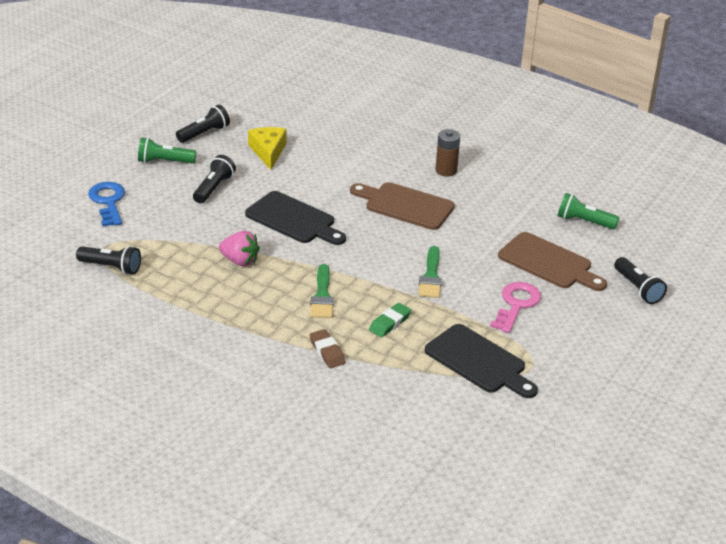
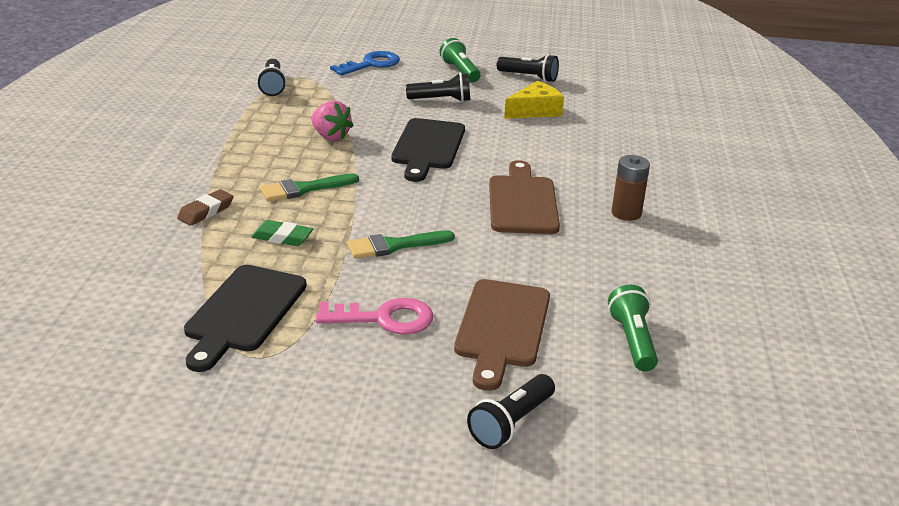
camera: 65 degrees right, 5 degrees down
pink strawberry [219,231,260,266] -> pink strawberry turned 45 degrees counterclockwise [311,101,354,141]

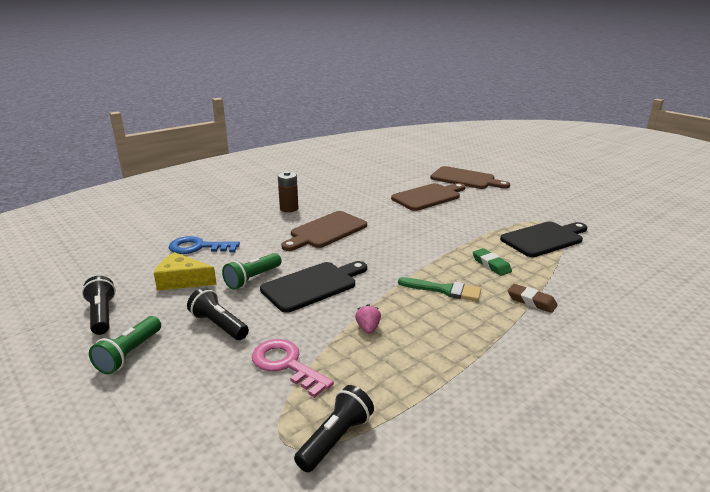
camera: 135 degrees left, 5 degrees down
brown eraser [177,189,234,226] -> brown eraser turned 45 degrees clockwise [508,284,558,313]
pink strawberry [311,101,354,141] -> pink strawberry [355,304,381,334], size x0.63
pink key [316,298,434,335] -> pink key moved to [252,339,334,398]
blue key [330,51,400,76] -> blue key moved to [169,236,240,254]
green brush [347,231,455,259] -> none
black flashlight [467,374,555,449] -> brown cutting board [430,166,510,189]
green flashlight [608,285,658,371] -> green flashlight moved to [222,253,282,290]

